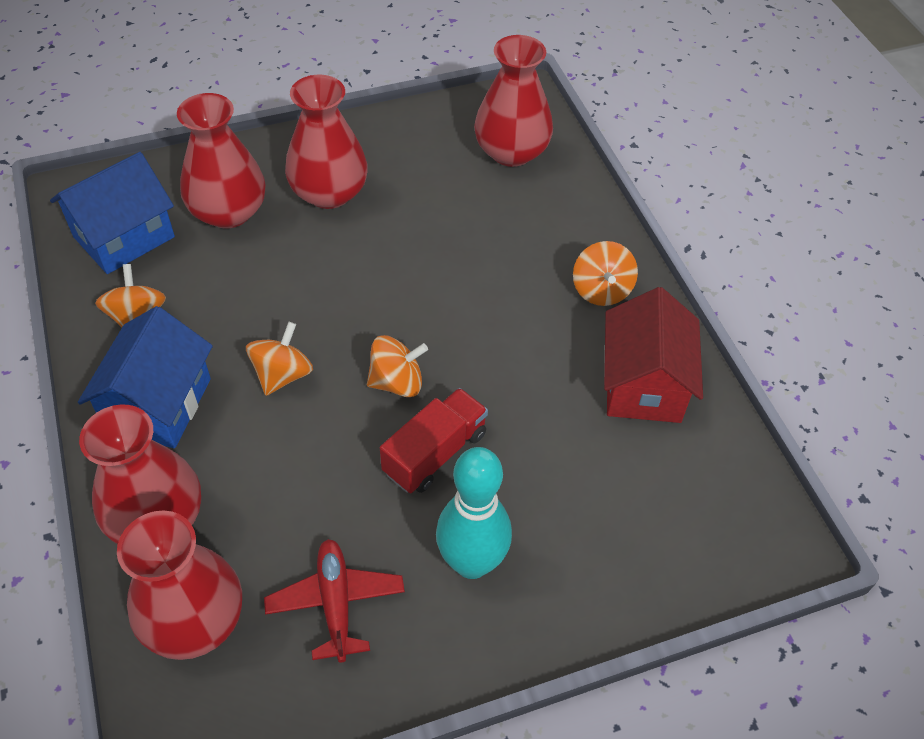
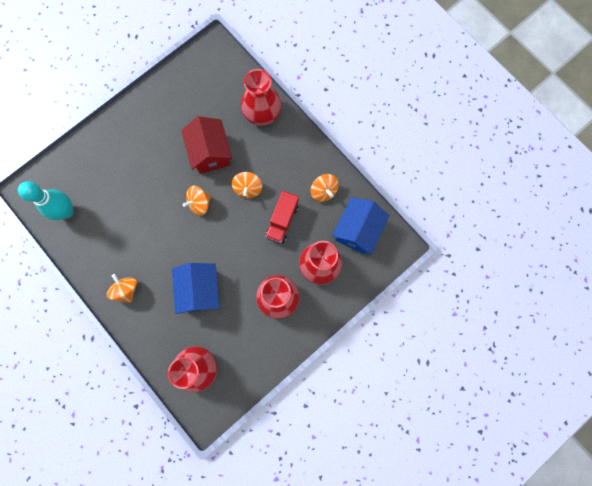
camera: 160 degrees right, 25 degrees up
blue house [78,306,213,448] -> blue house moved to [172,263,220,314]
red vase [117,511,242,660] -> none
red plane [264,539,405,663] -> none
red truck [380,388,488,493] -> red truck moved to [265,191,299,244]
turquoise bowling pin [436,447,512,579] -> turquoise bowling pin moved to [18,181,74,220]
red house [604,287,703,423] -> red house moved to [181,116,232,174]

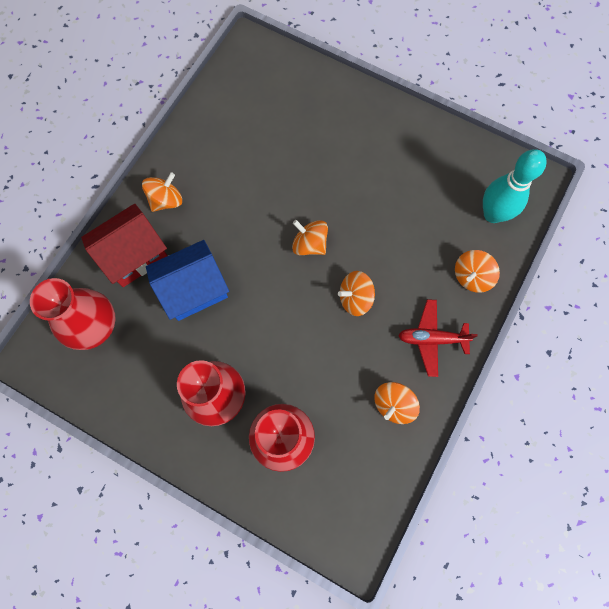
camera: 70 degrees right, 5 degrees down
turquoise bowling pin [18,181,74,220] -> turquoise bowling pin moved to [483,149,547,223]
red house [181,116,232,174] -> red house moved to [81,204,167,287]
red vase [241,69,281,126] -> orange spinning top [455,250,500,293]
red truck [265,191,299,244] -> none
blue house [332,197,389,255] -> none
none -> red plane [398,299,478,377]

